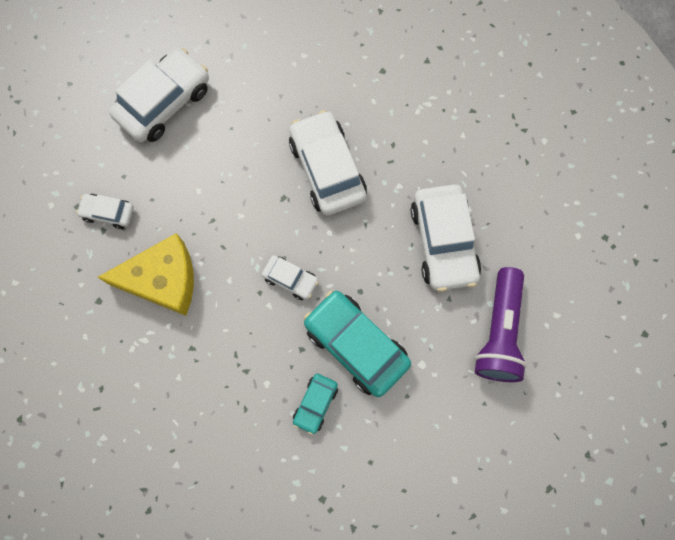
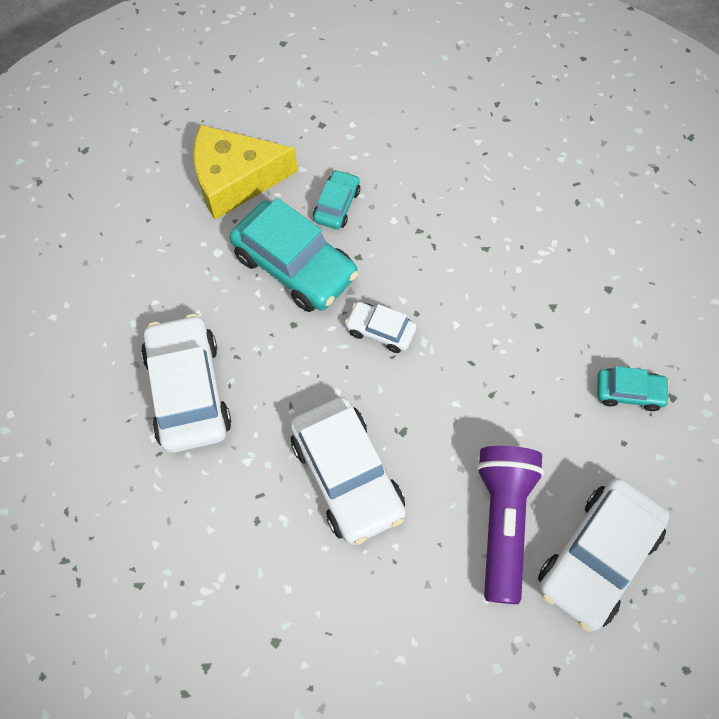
camera: 175 degrees right, 10 degrees down
white car [76,194,134,229] -> turquoise car [597,366,670,411]
yellow cheese [98,233,194,316] -> yellow cheese moved to [193,125,298,220]
purple flashlight [474,267,527,382] -> purple flashlight moved to [476,446,544,604]

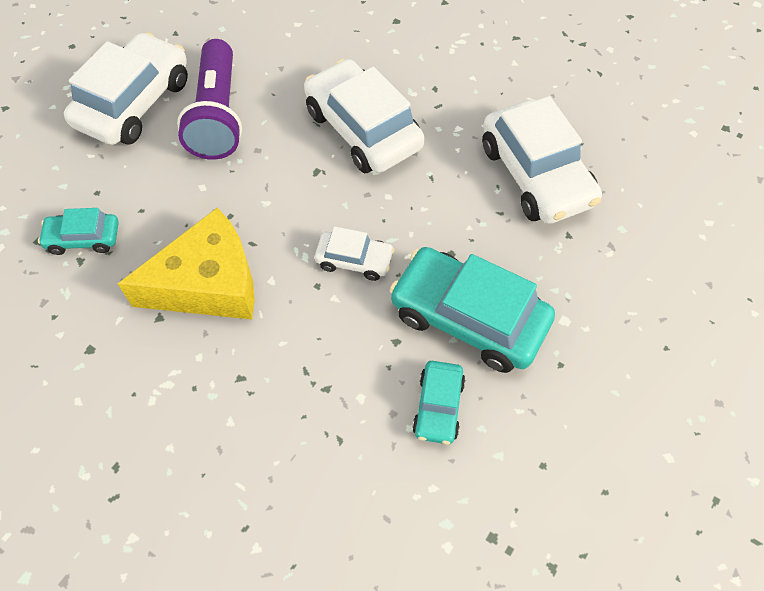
camera: 170 degrees right, 5 degrees down
yellow cheese [193,125,298,220] -> yellow cheese moved to [118,208,255,320]

